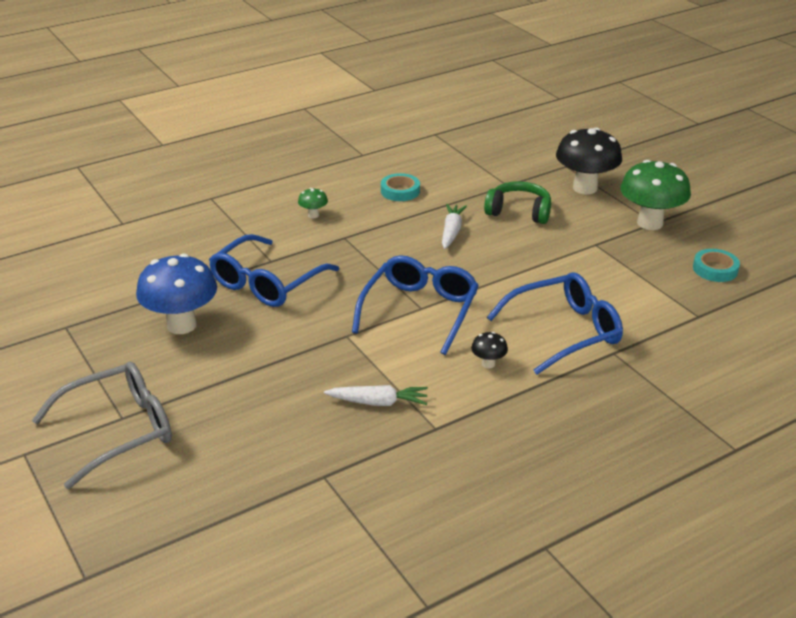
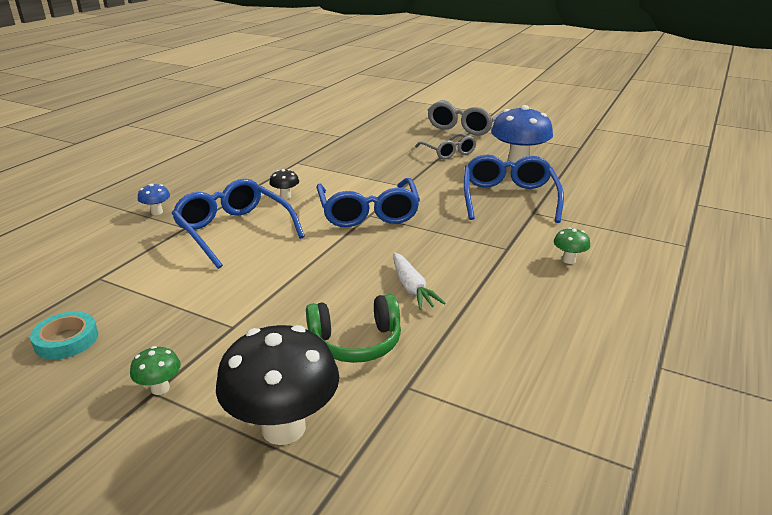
camera: 150 degrees right, 5 degrees down
white carrot [324,385,428,406] -> none
turquoise tape [381,173,420,201] -> none
blue glasses [487,272,623,375] -> blue glasses turned 105 degrees clockwise [171,179,305,269]
green mushroom [620,160,691,230] -> green mushroom [130,346,181,395], size x0.44
none -> blue mushroom [138,184,170,215]
none -> grey glasses [415,133,477,159]

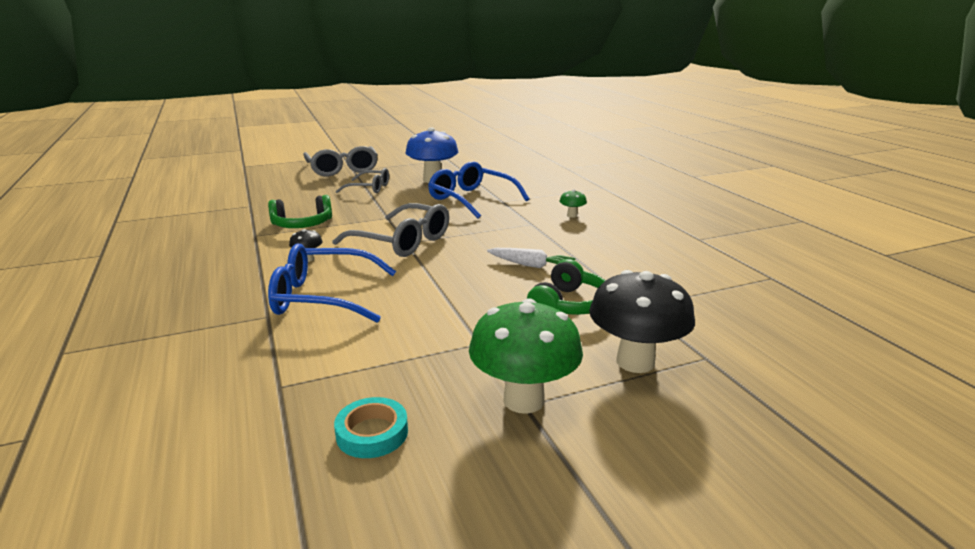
camera: 50 degrees left, 5 degrees down
green mushroom [130,346,181,395] -> green mushroom [469,298,583,414], size x2.27
blue mushroom [138,184,170,215] -> none
blue glasses [317,178,420,227] -> grey glasses [332,203,449,257]
none -> green headphones [268,195,332,228]

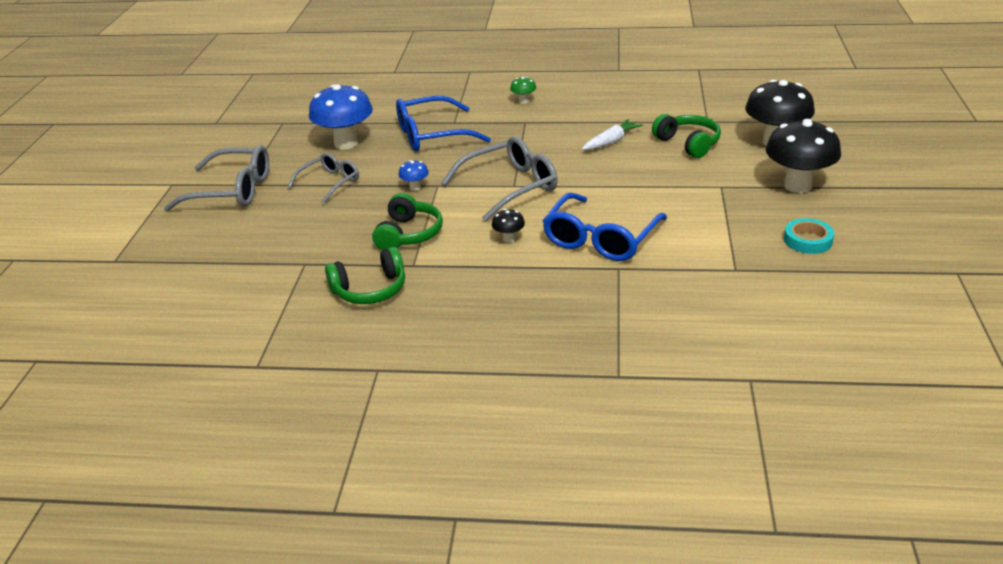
camera: 60 degrees left, 10 degrees up
green mushroom [469,298,583,414] -> black mushroom [766,119,841,193]
none -> green headphones [325,247,405,304]
none -> blue mushroom [399,160,429,191]

